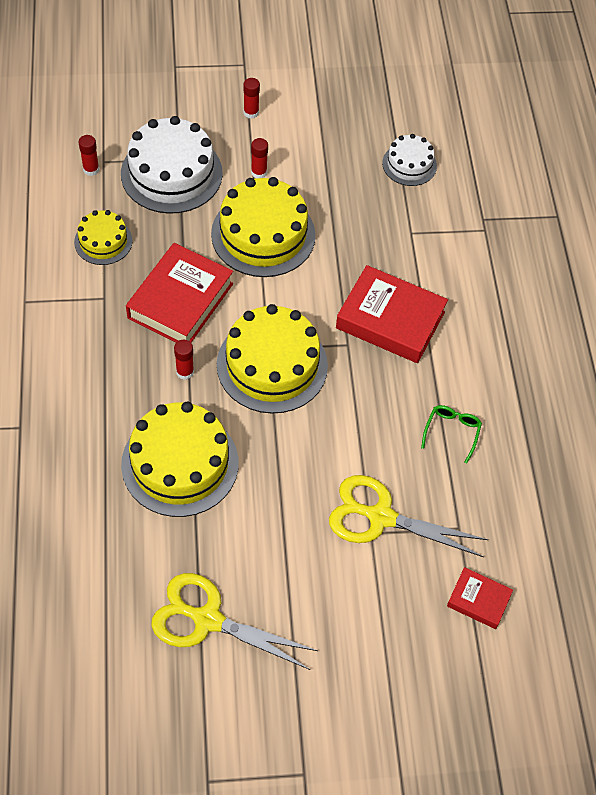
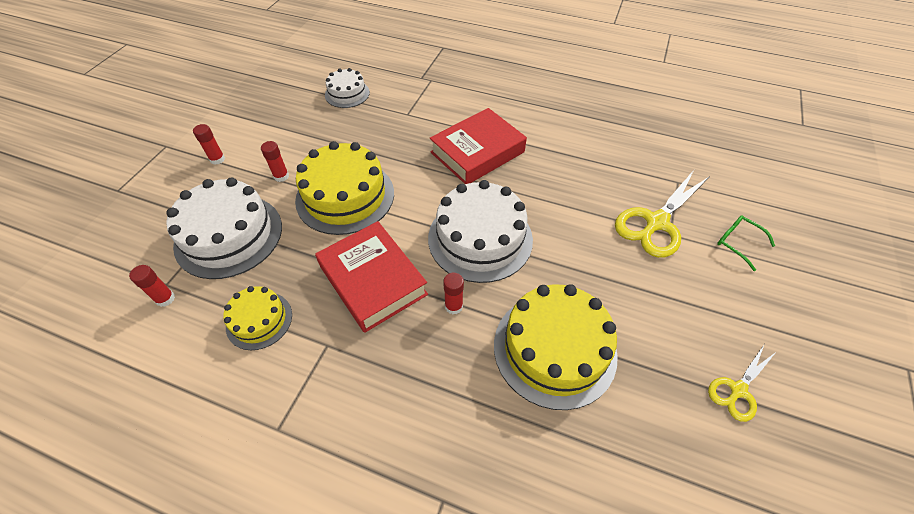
camera: 60 degrees left, 5 degrees down
yellow scissors [151,573,318,670] -> yellow scissors [708,345,776,422], size x0.57
yellow cake [217,304,328,414] -> white cake [428,180,533,283]
green glasses [421,405,482,463] -> green glasses moved to [717,215,775,271]
red book [447,567,513,629] -> none

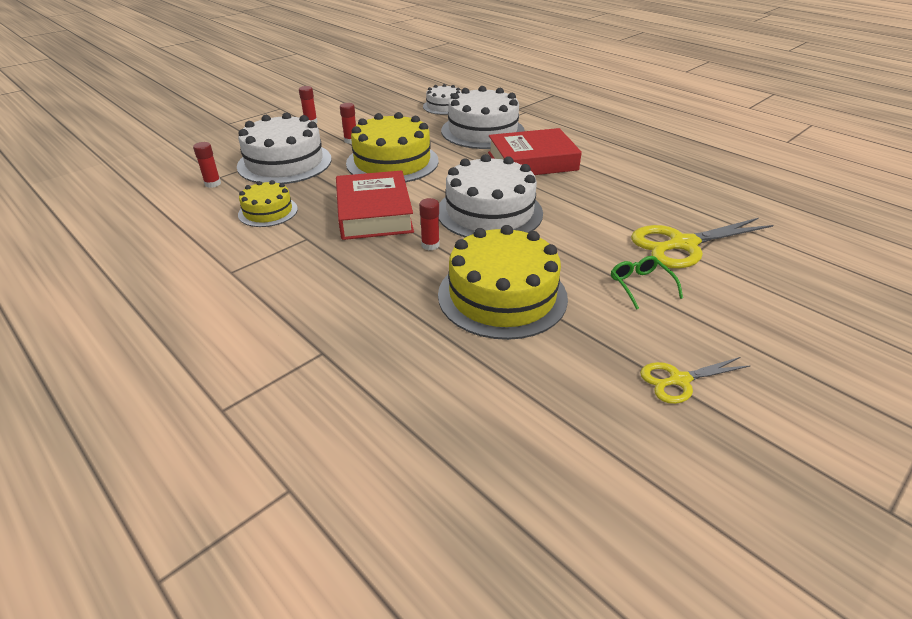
camera: 25 degrees right, 15 degrees down
green glasses [717,215,775,271] -> green glasses moved to [611,256,683,310]
none -> white cake [441,86,525,149]

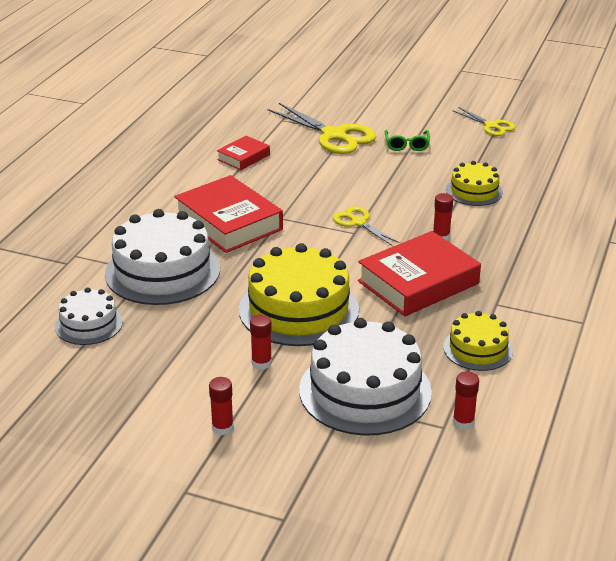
camera: 115 degrees left, 5 degrees down
yellow cake [438,225,568,340] -> yellow cake [446,161,503,206], size x0.55
white cake [439,154,543,237] -> yellow scissors [333,206,400,246]
green glasses [611,256,683,310] -> green glasses turned 45 degrees counterclockwise [384,130,430,151]
none -> red book [217,136,270,170]

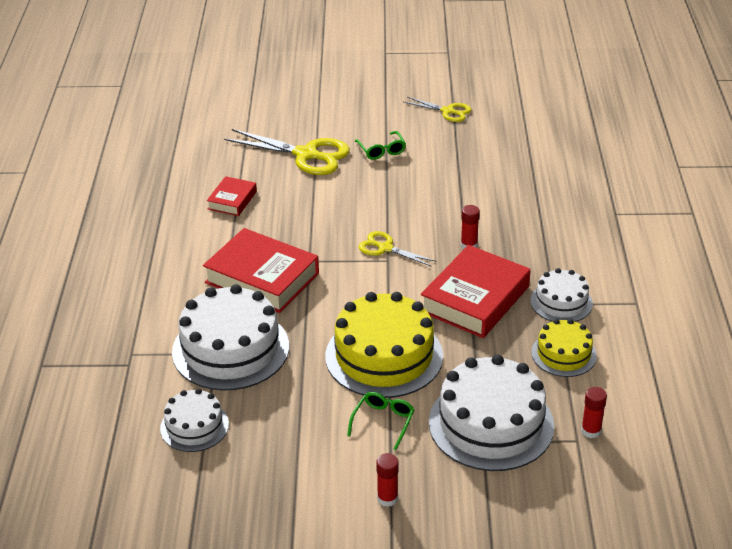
camera: 20 degrees left, 5 degrees up
red glue stick [250,314,272,370] -> green glasses [347,392,415,450]
yellow cake [446,161,503,206] -> none
none -> white cake [530,268,593,322]

